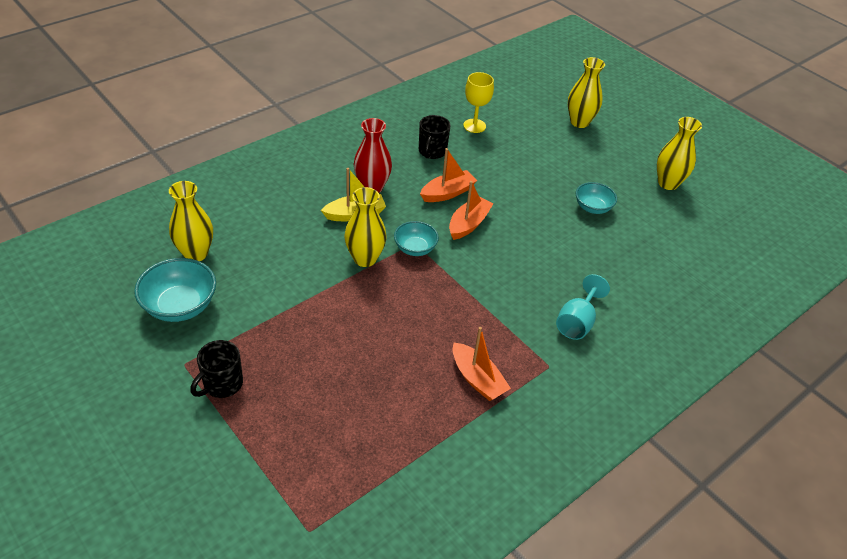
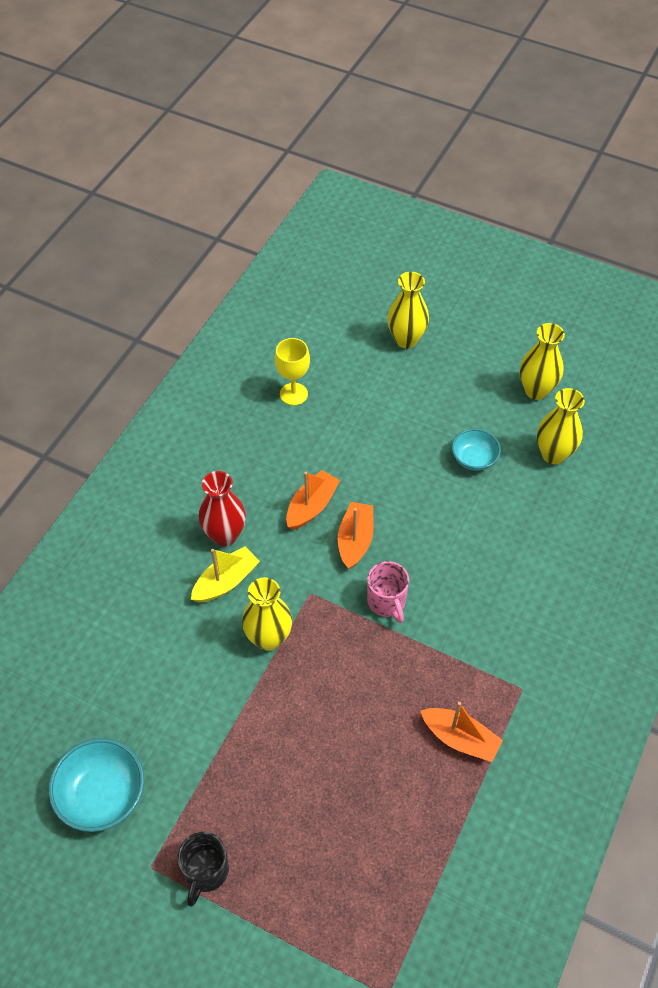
camera: 20 degrees left, 10 degrees up
yellow vase [169,181,213,261] -> yellow vase moved to [537,388,585,464]
turquoise bowl [394,221,439,256] -> none
black mug [419,115,450,159] -> none
turquoise goblet [556,274,610,340] -> none
none -> pink mug [367,561,409,623]

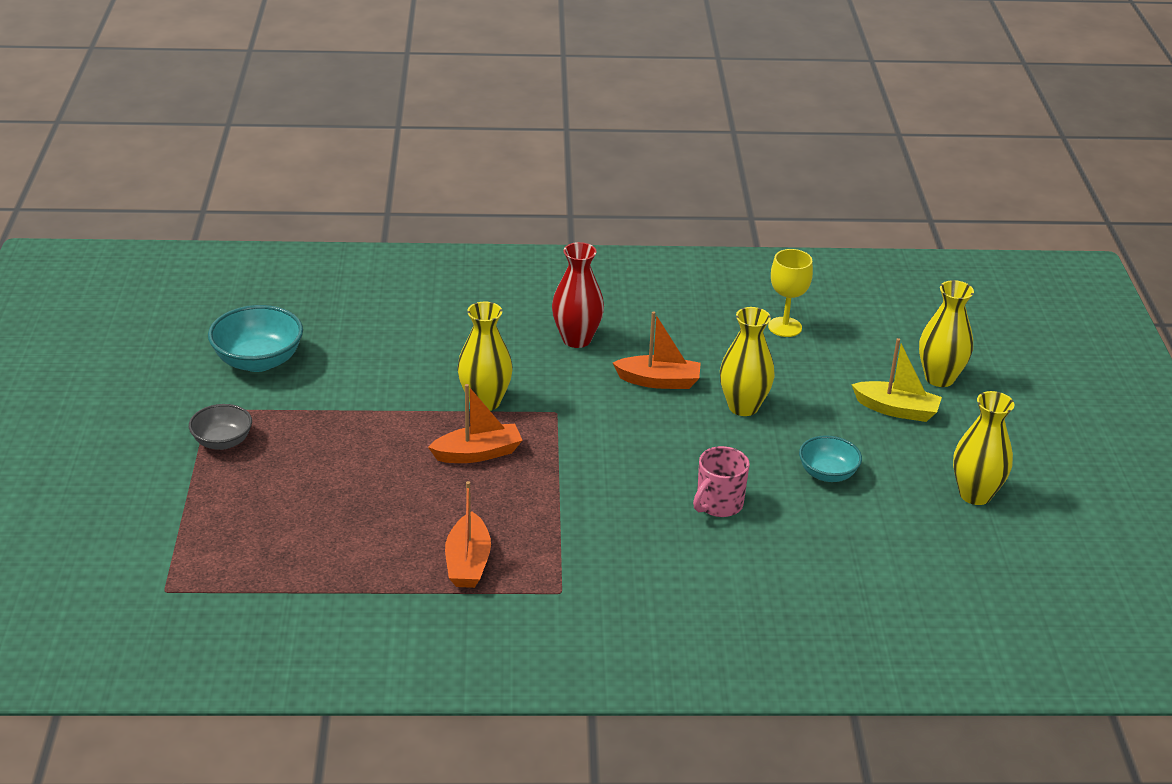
camera: 60 degrees right, 20 degrees down
black mug [178,832,229,906] -> grey bowl [189,404,252,450]
yellow boat [191,546,260,602] -> yellow boat moved to [851,338,942,422]
orange boat [338,502,373,569] -> orange boat moved to [428,384,522,463]
pink mug [367,561,409,623] -> pink mug moved to [693,446,750,517]
yellow vase [537,388,585,464] -> yellow vase moved to [720,307,775,416]

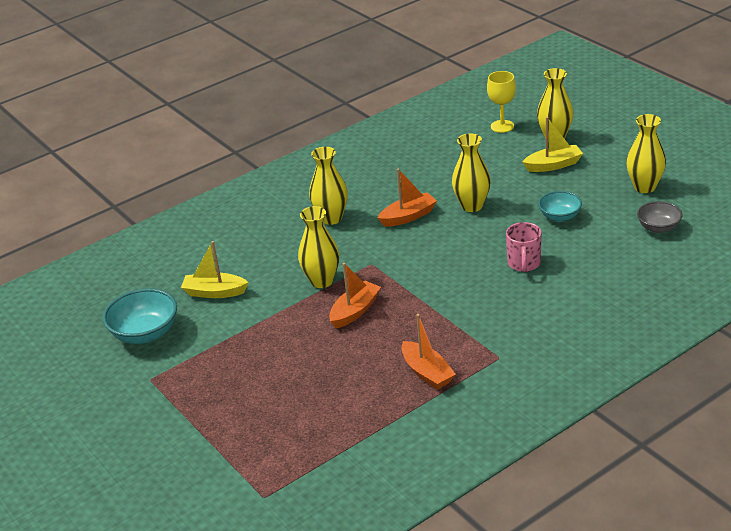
camera: 30 degrees left, 0 degrees up
grey bowl [189,404,252,450] -> grey bowl moved to [637,201,682,233]
red vase [552,242,604,348] -> yellow vase [309,147,348,225]
yellow goblet [768,249,813,337] -> yellow goblet moved to [487,71,516,133]
none -> yellow boat [181,241,249,298]

